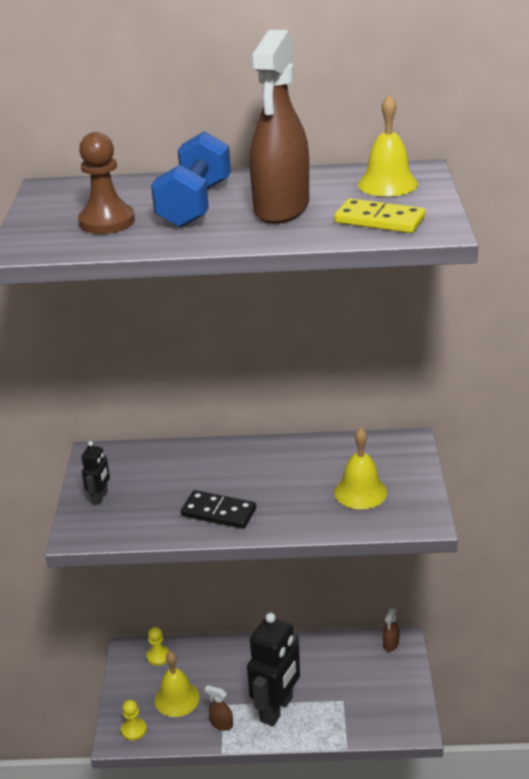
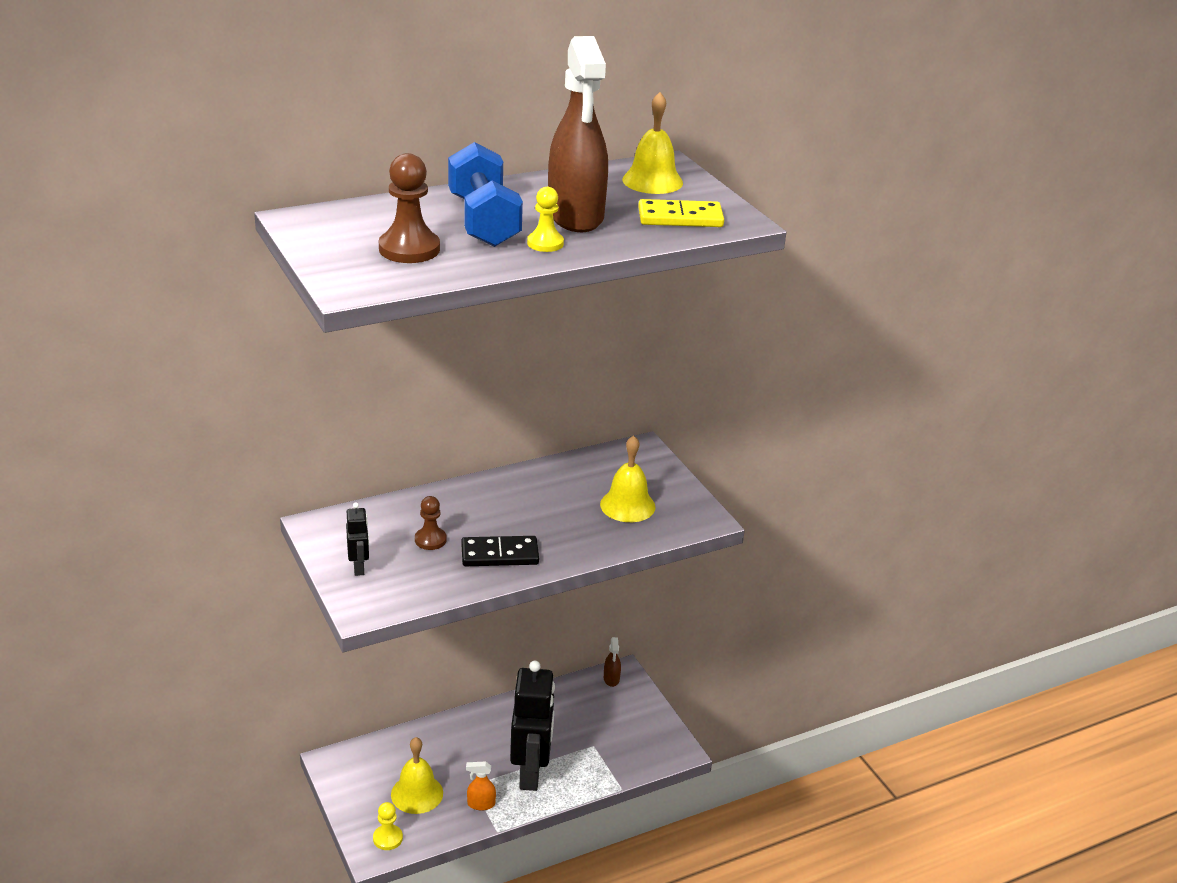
camera: 30 degrees left, 0 degrees up
yellow pawn [146,627,170,666] -> yellow pawn moved to [527,187,564,252]
brown spray bottle [205,685,233,731] -> orange spray bottle [466,761,496,810]
none -> brown pawn [415,496,447,550]

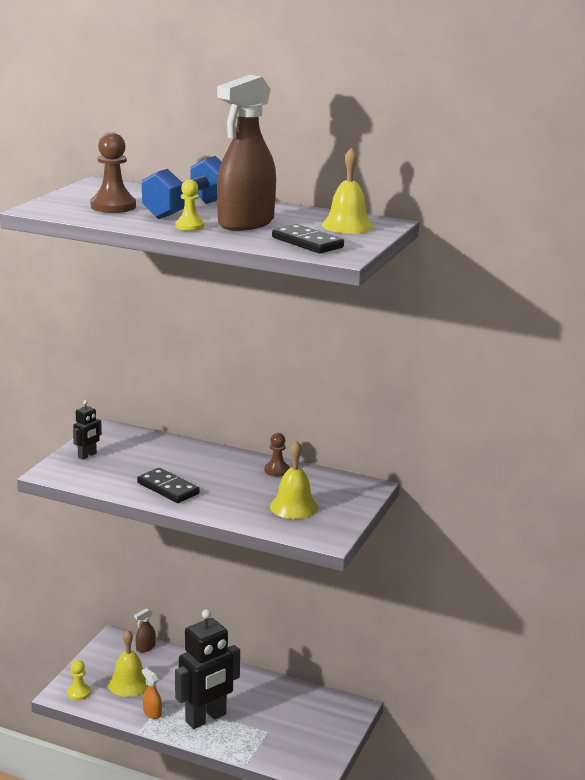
camera: 50 degrees right, 10 degrees down
brown pawn [415,496,447,550] -> brown pawn moved to [265,433,290,477]
brown spray bottle [604,637,621,687] -> brown spray bottle moved to [134,608,156,653]
yellow domino [638,199,724,227] -> black domino [272,224,344,254]

